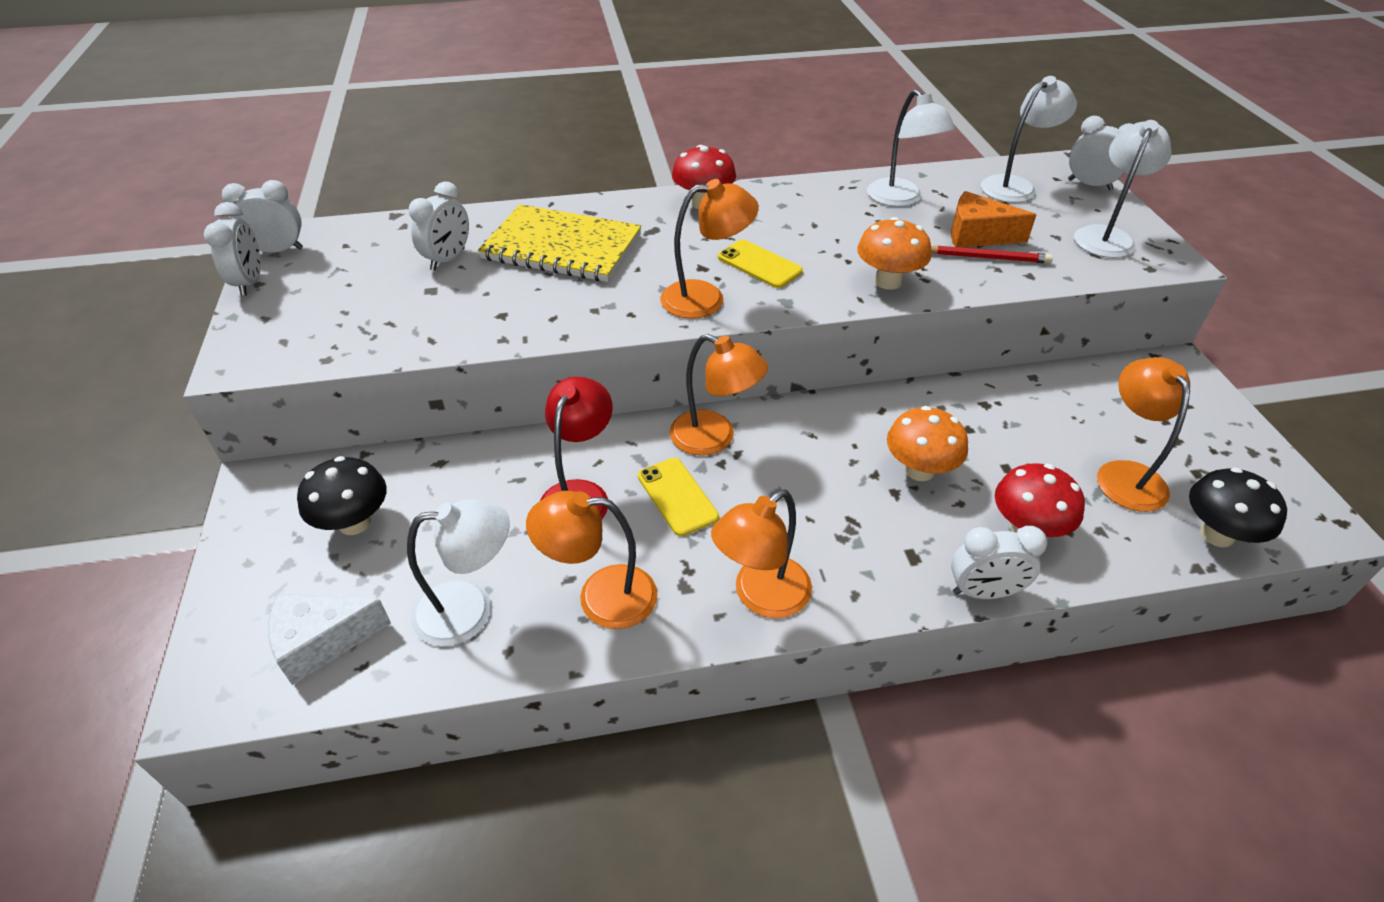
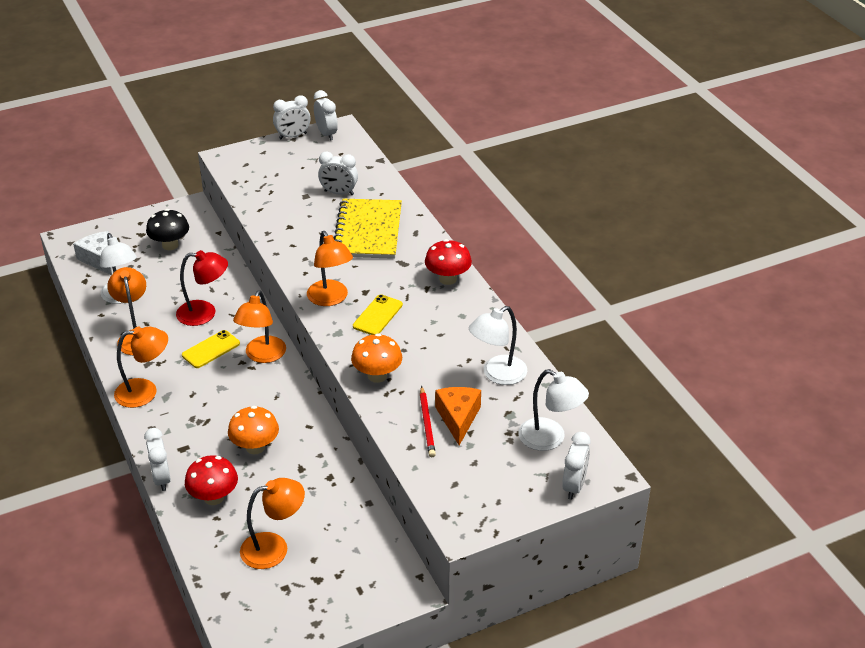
camera: 75 degrees right, 5 degrees down
orange lamp [711,490,812,618] -> orange lamp turned 135 degrees clockwise [114,326,168,408]
white lamp [1074,120,1172,258] -> none
black mushroom [1189,467,1287,547] -> none

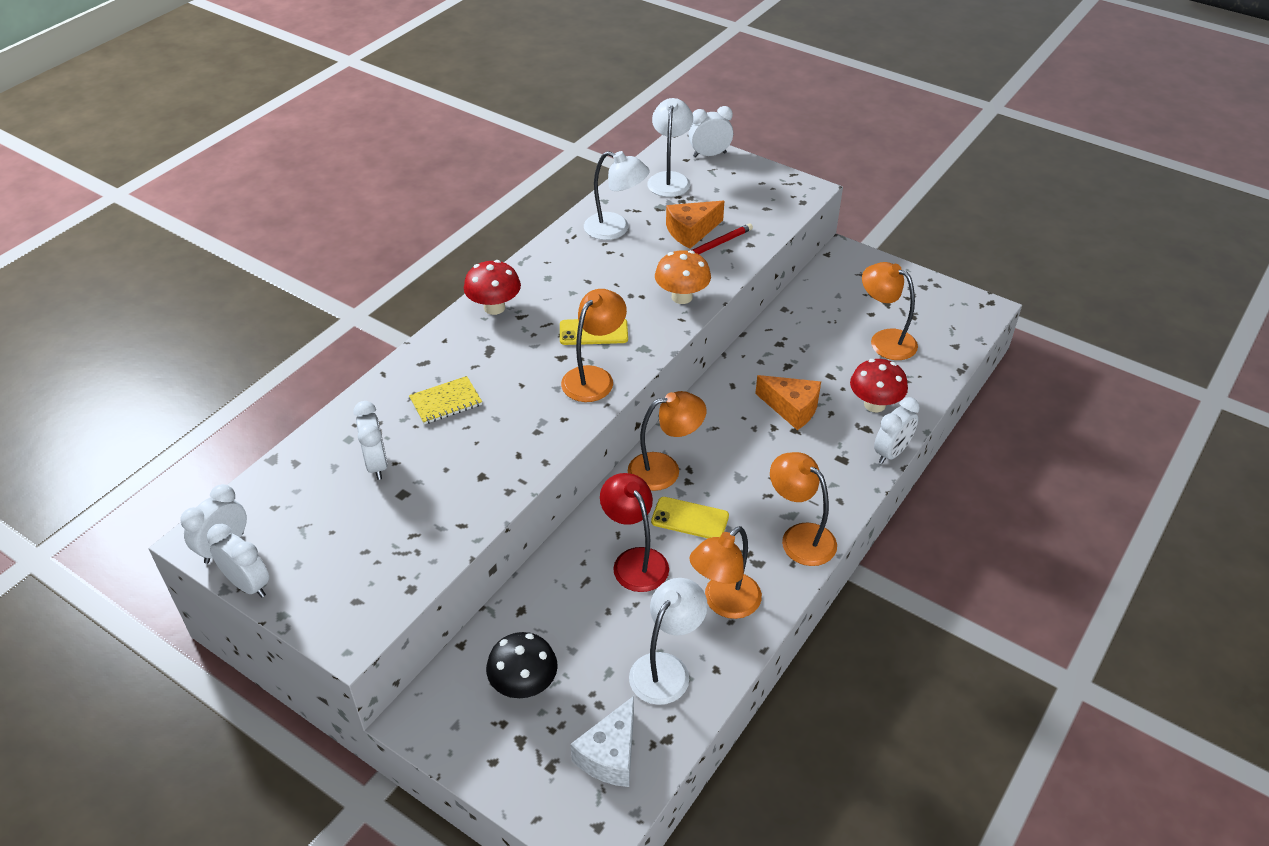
camera: 120 degrees left, 5 degrees up
orange mushroom [228,406,279,454] -> orange cheese [755,375,821,430]
yellow notebook [334,199,402,259] -> yellow notebook [409,376,482,425], size x0.50

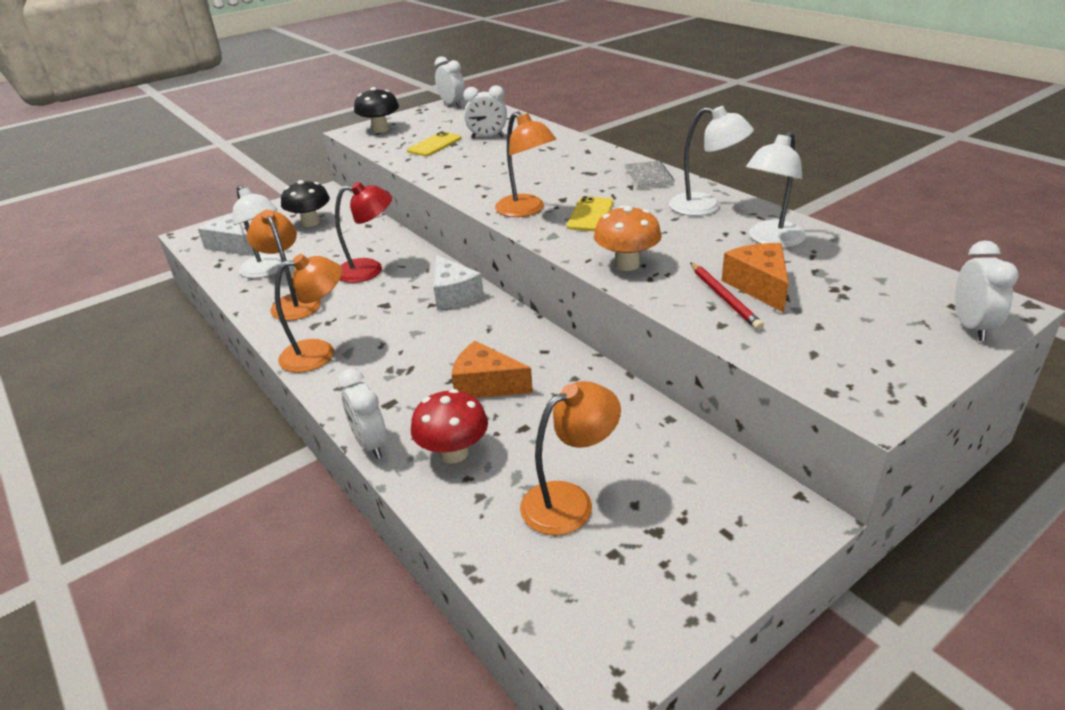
camera: 110 degrees right, 10 degrees down
white clock [207,524,269,598] -> none
yellow notebook [409,376,482,425] -> none
red mushroom [464,260,521,315] -> grey notebook [624,161,675,189]
orange lamp [628,391,706,491] -> white cheese [434,255,484,310]
white lamp [647,98,693,197] -> white lamp moved to [669,106,754,216]
yellow phone [651,497,729,538] -> yellow phone moved to [407,131,461,156]
orange cheese [755,375,821,430] -> orange cheese turned 60 degrees clockwise [452,341,533,398]
none -> black mushroom [354,87,399,133]

